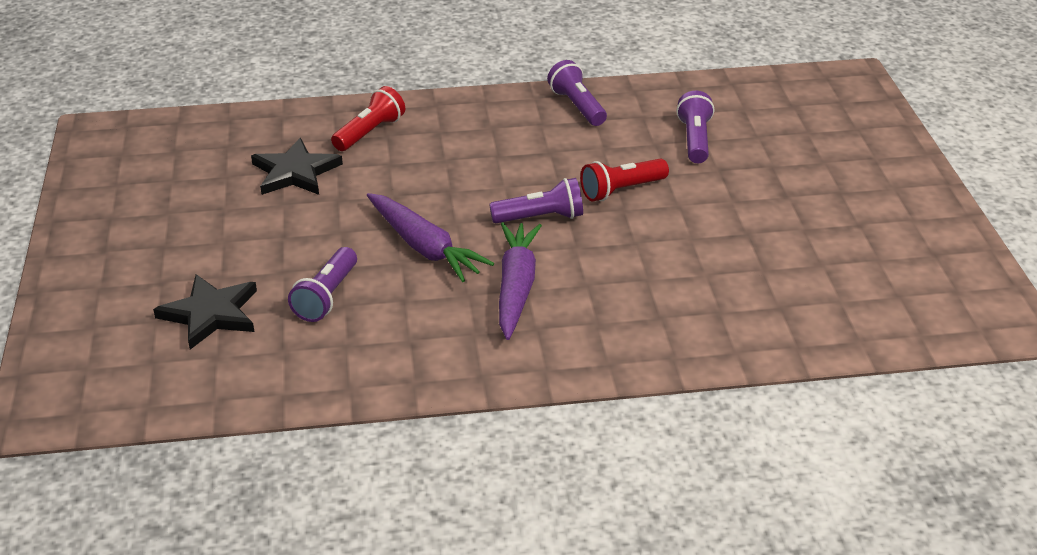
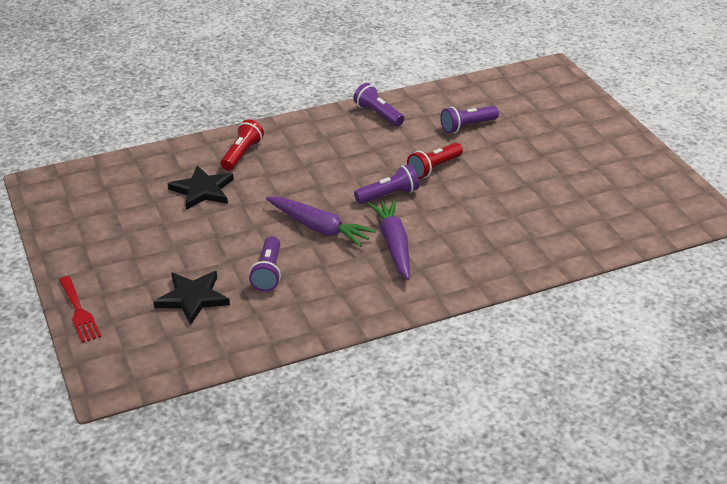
camera: 15 degrees left, 0 degrees up
purple flashlight [676,91,714,163] -> purple flashlight turned 105 degrees counterclockwise [440,106,499,133]
none -> red fork [59,276,102,343]

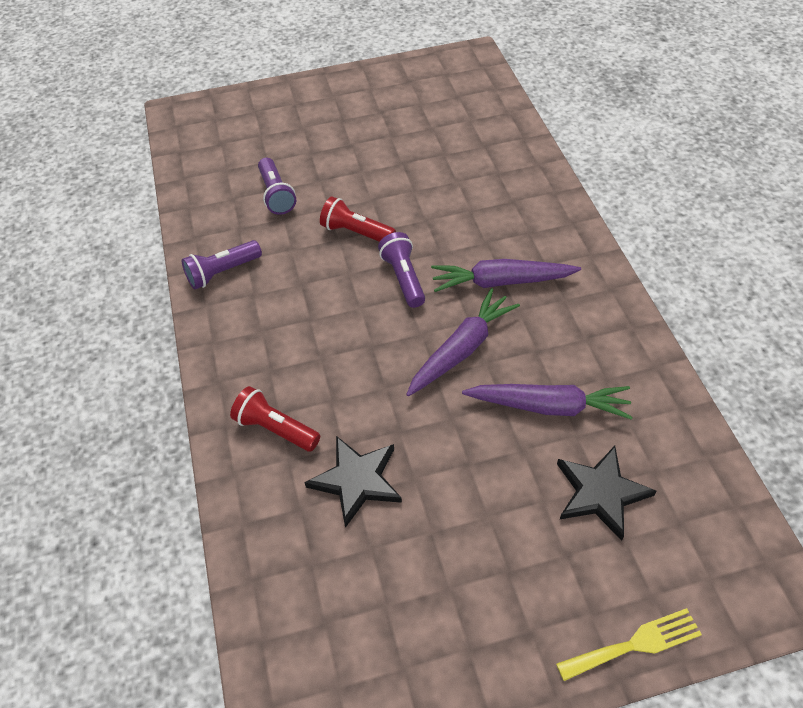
camera: 80 degrees left, 15 degrees up
red fork [59,276,102,343] -> yellow fork [556,608,702,681]
purple flashlight [249,236,281,292] -> purple carrot [462,384,633,420]
red flashlight [407,143,463,179] -> red flashlight turned 150 degrees clockwise [320,196,396,242]

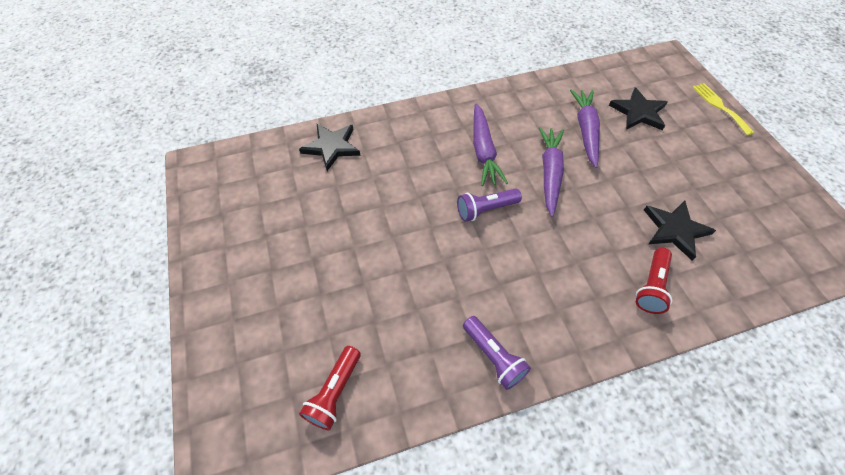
camera: 95 degrees left, 5 degrees up
purple flashlight [258,158,296,215] -> none
red flashlight [320,196,396,242] -> red flashlight moved to [299,346,361,430]
purple carrot [406,288,520,396] -> purple carrot turned 60 degrees clockwise [539,127,564,217]
none -> black star [299,124,361,171]

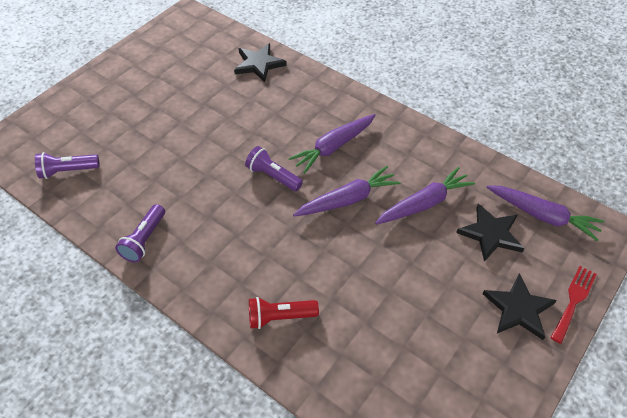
camera: 55 degrees right, 5 degrees down
red flashlight [299,346,361,430] -> purple flashlight [35,152,100,179]
black star [644,200,716,261] -> black star moved to [483,273,557,340]
yellow fork [692,83,754,135] -> red fork [551,266,597,344]
none -> purple carrot [486,185,604,241]

